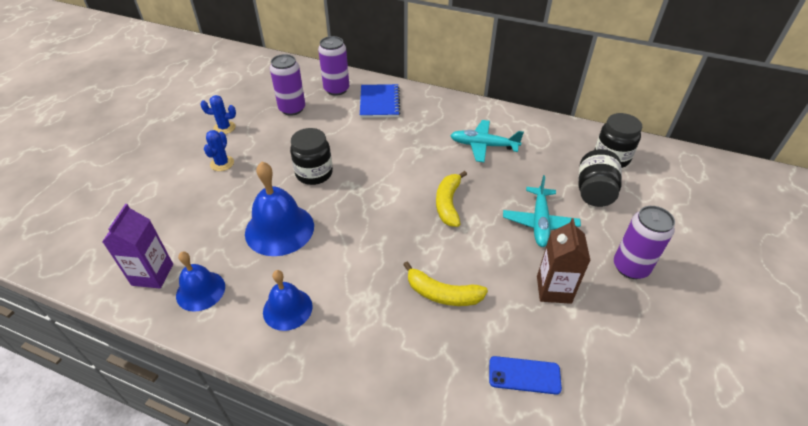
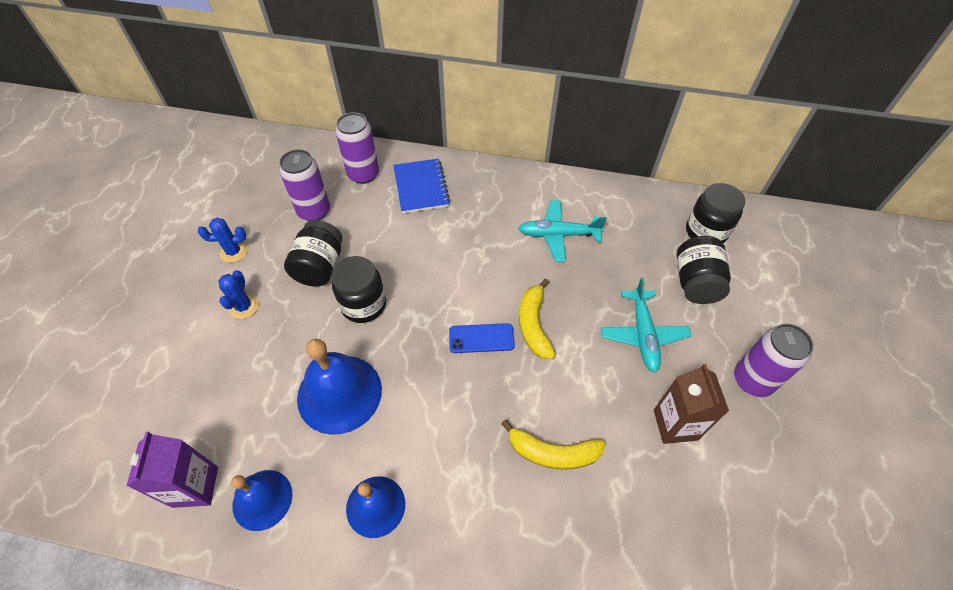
camera: 10 degrees left, 10 degrees up
blue phone [489,356,562,395] -> blue phone moved to [449,323,515,353]
none -> black jar [284,220,342,287]

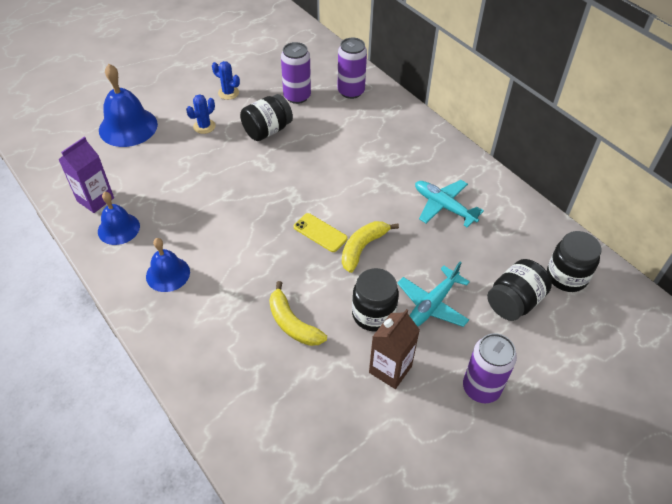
camera: 40 degrees right, 5 degrees down
blue bell [297,339,382,435] -> blue bell moved to [99,64,158,147]
black jar [332,256,386,323] -> black jar moved to [352,268,399,331]
blue notebook [393,158,451,214] -> none
blue phone [449,323,515,353] -> yellow phone [293,213,348,252]

